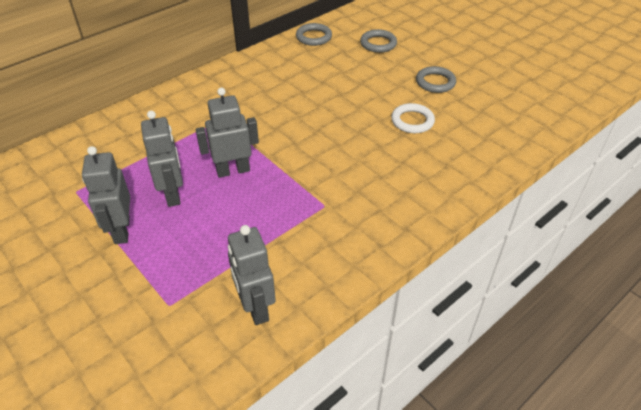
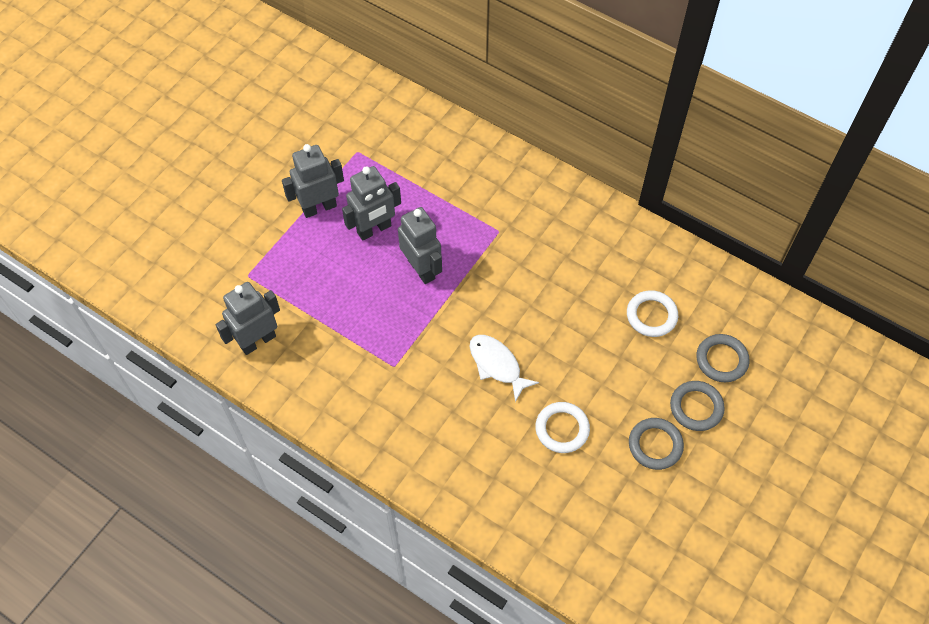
camera: 75 degrees right, 15 degrees up
grey ring [296,23,332,46] -> grey ring moved to [670,381,725,431]
none -> white fish [470,335,539,402]
none -> white ring [627,290,678,337]

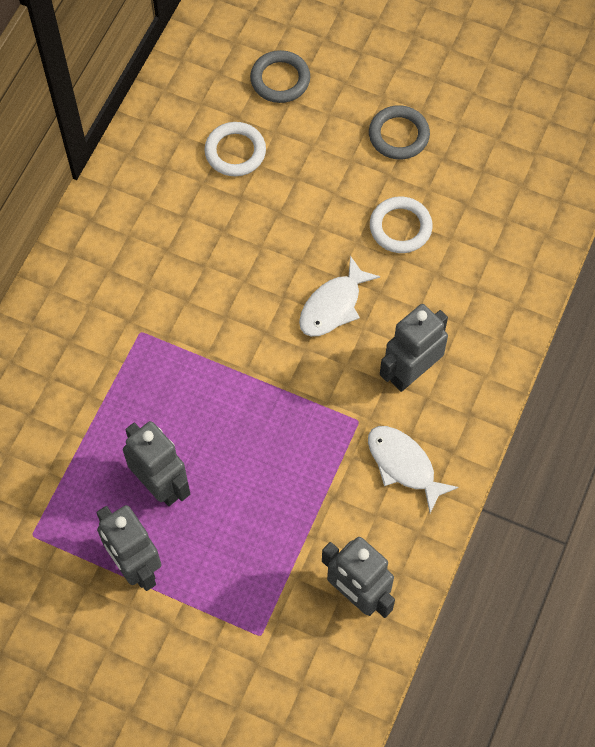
camera: 100 degrees left, 5 degrees up
grey robot [398,207,442,284] -> grey robot moved to [380,304,448,392]
grey ring [670,381,725,431] -> none
none -> white fish [368,426,459,513]

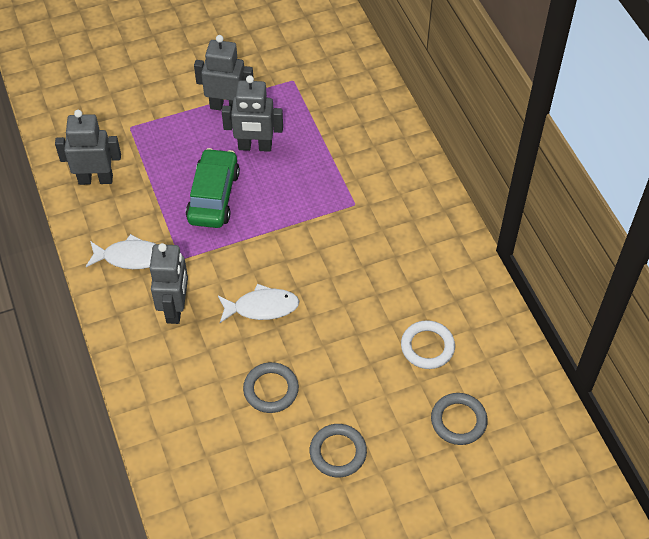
camera: 135 degrees right, 10 degrees down
white fish [299,255,380,337] -> white fish turned 90 degrees clockwise [218,284,299,323]
white ring [370,196,433,253] -> grey ring [243,362,299,413]
none -> green car [186,148,240,228]

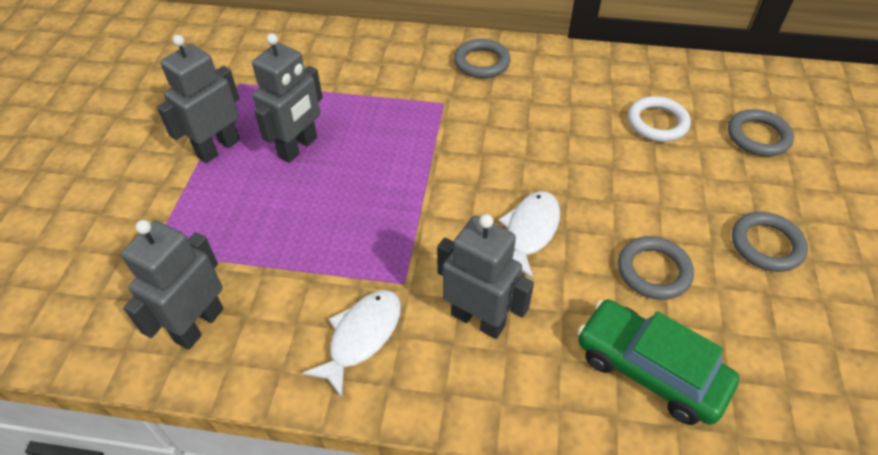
camera: 60 degrees left, 5 degrees down
green car [186,148,240,228] -> green car moved to [577,300,739,425]
none -> grey ring [454,39,511,78]

